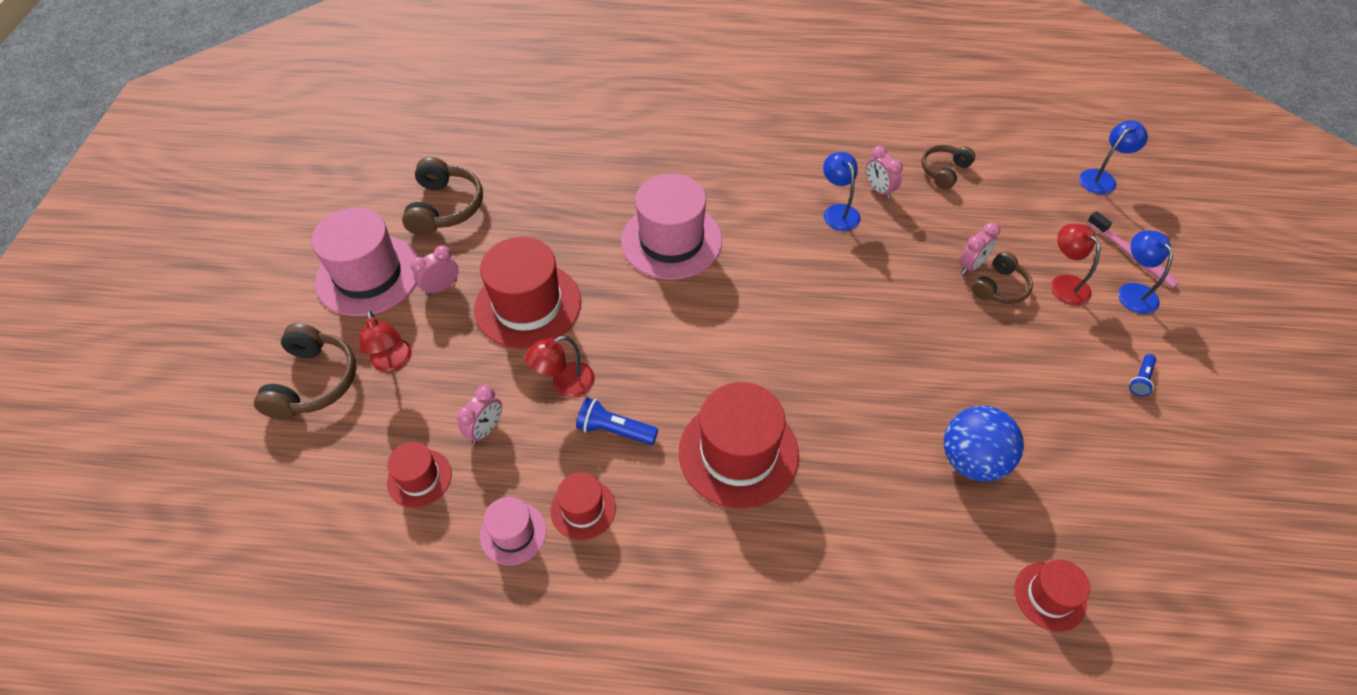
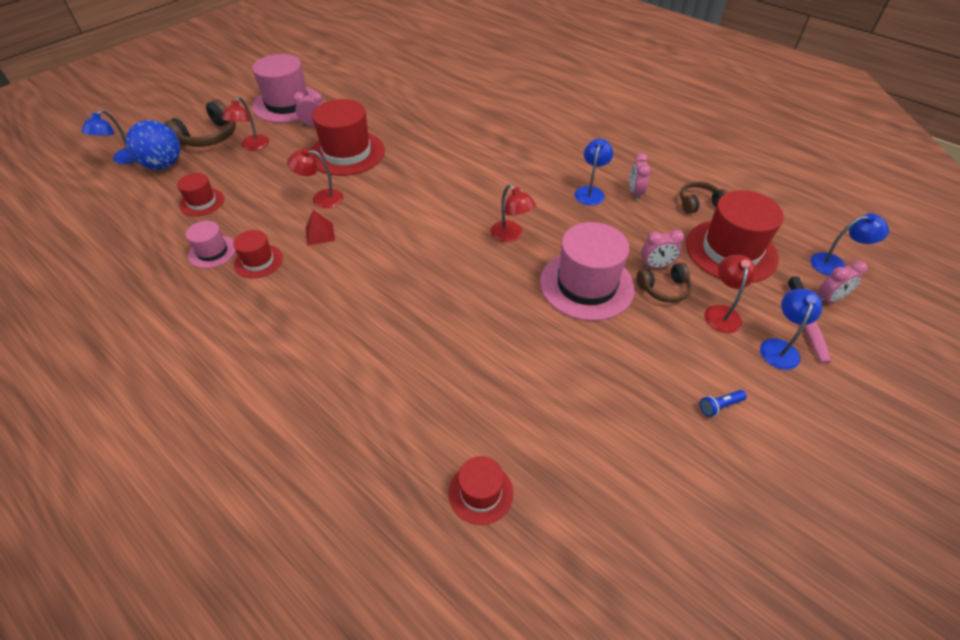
camera: 35 degrees right, 5 degrees down
brown headphones [402,157,483,236] -> none
pink clock [457,385,502,444] -> pink clock moved to [818,261,868,303]
blue flashlight [576,398,658,445] -> red pyramid [305,210,335,246]
pink hat [621,174,722,280] -> pink hat moved to [540,222,635,321]
red hat [679,382,799,509] -> red hat moved to [686,190,784,283]
blue ball [944,406,1024,482] -> blue ball moved to [126,120,180,170]
none -> blue lamp [82,110,135,164]
none -> red lamp [491,184,536,242]

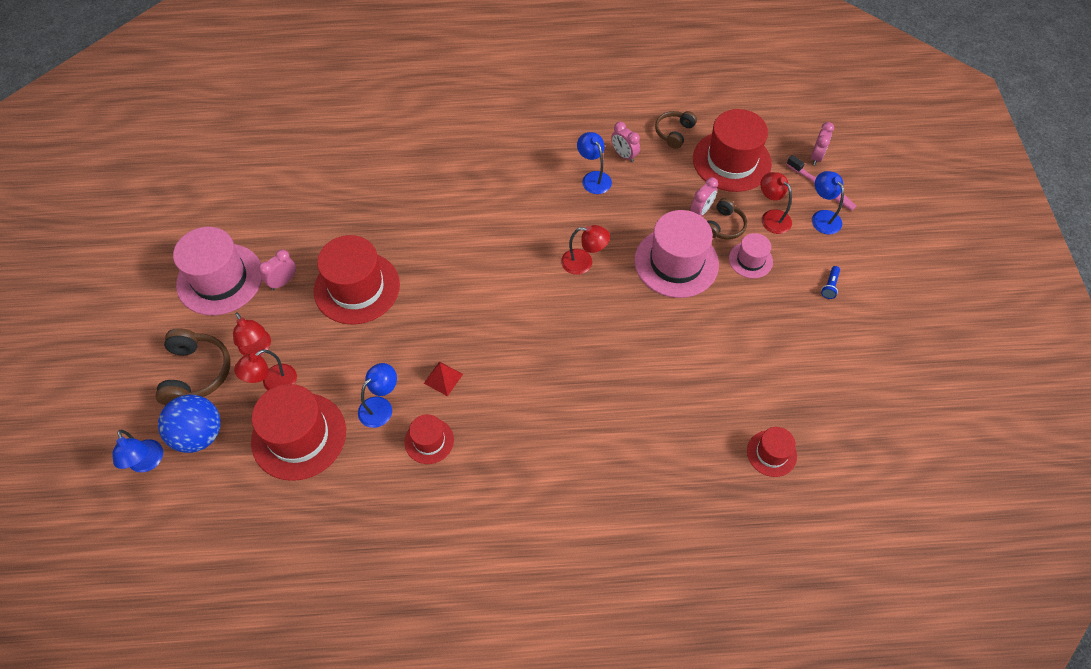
camera: 45 degrees left, 10 degrees up
red hat [177,173,224,216] -> red hat [251,384,346,481], size x1.91
pink hat [186,221,236,268] -> pink hat moved to [729,233,773,278]
red lamp [287,148,343,208] -> red lamp moved to [234,349,297,390]
blue lamp [810,213,889,276] -> blue lamp moved to [358,363,397,428]

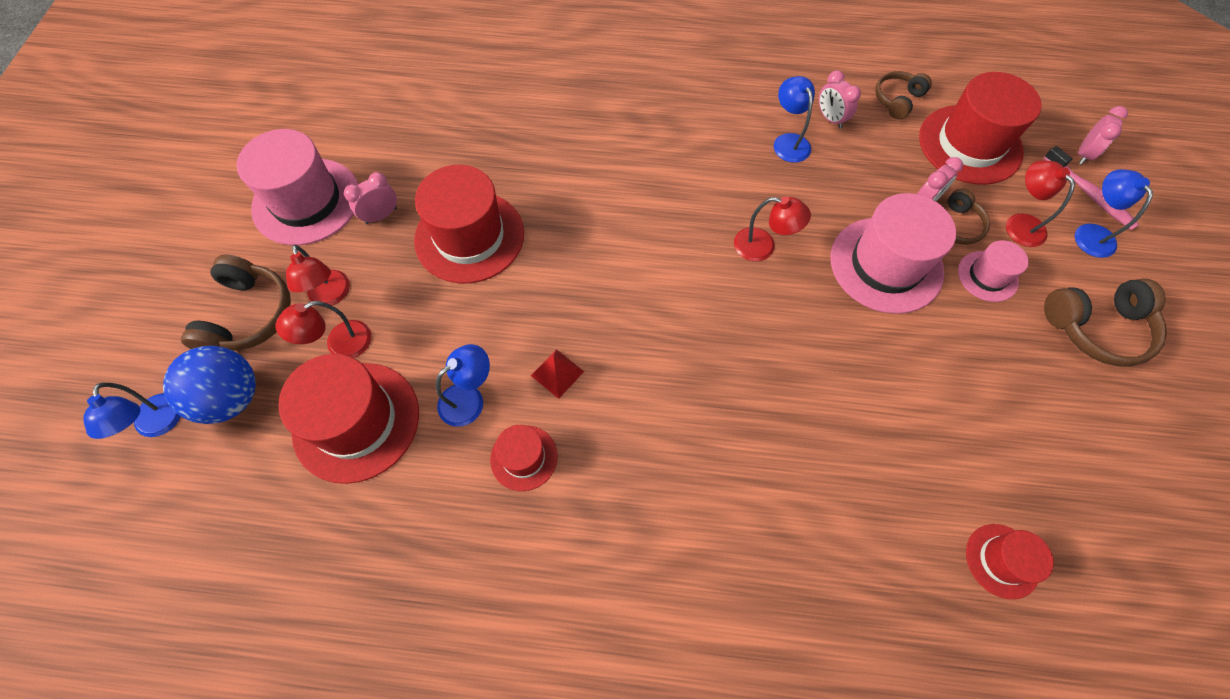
camera: 10 degrees right, 5 degrees up
blue flashlight [821,266,840,299] -> brown headphones [1044,278,1167,366]

